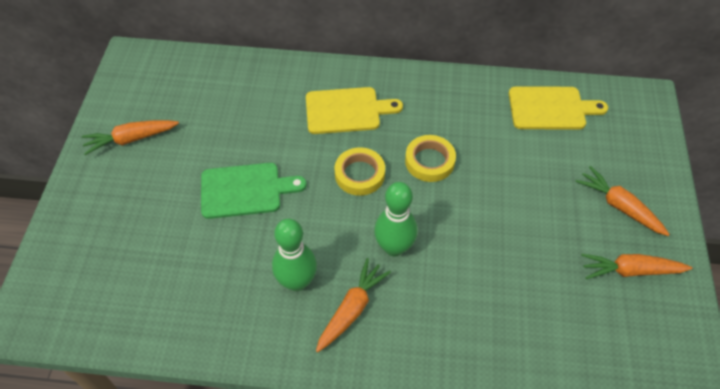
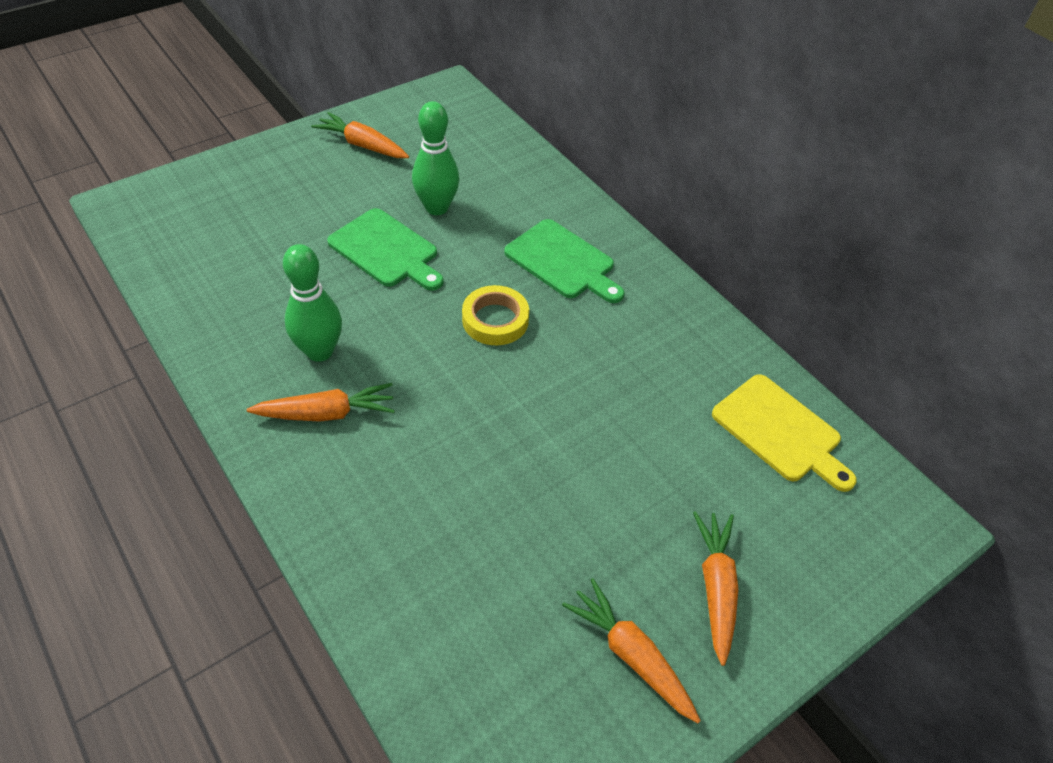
camera: 45 degrees right, 5 degrees down
yellow cutting board [306,87,403,134] -> green cutting board [504,219,624,303]
green bowling pin [374,182,418,257] -> green bowling pin moved to [412,101,460,215]
yellow tape [405,135,456,182] -> none

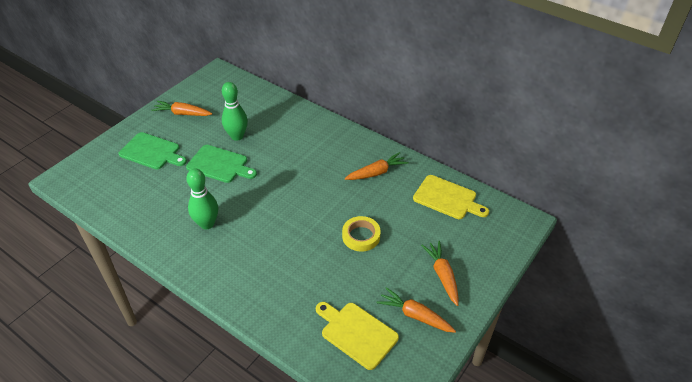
camera: 15 degrees left, 5 degrees down
orange carrot [247,383,395,422] -> orange carrot moved to [345,152,409,180]
yellow tape [462,285,529,345] -> yellow tape moved to [342,216,381,252]
green cutting board [504,219,624,303] -> green cutting board moved to [118,132,187,170]
none -> yellow cutting board [316,302,399,370]

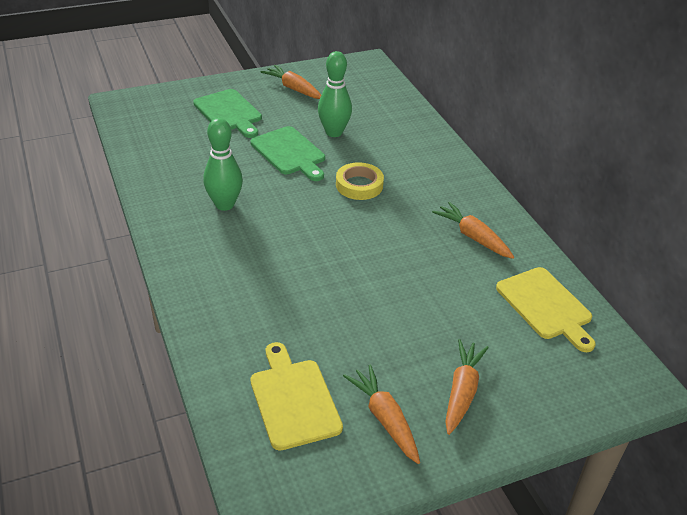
camera: 30 degrees right, 5 degrees down
yellow tape [342,216,381,252] -> yellow tape moved to [336,162,384,200]
orange carrot [345,152,409,180] -> orange carrot turned 135 degrees counterclockwise [432,202,514,259]

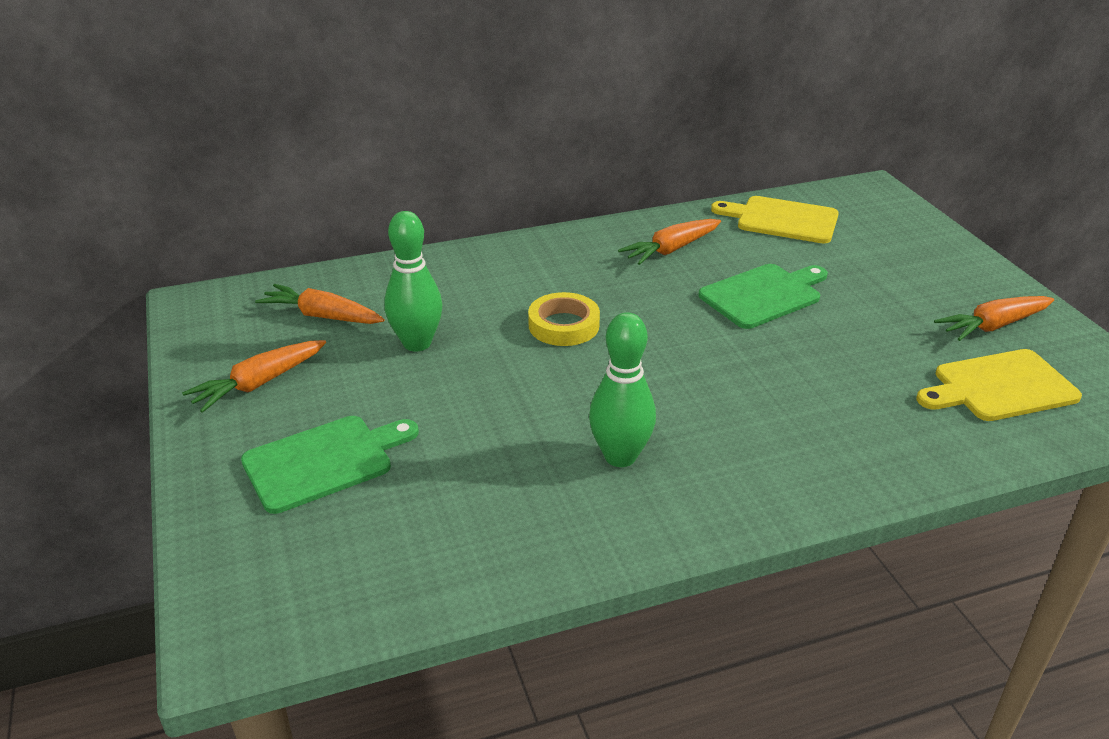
camera: 85 degrees left, 5 degrees down
green cutting board [251,126,325,181] -> green cutting board moved to [698,264,828,329]
orange carrot [445,339,489,435] -> orange carrot moved to [255,284,384,324]
yellow cutting board [496,267,596,352] -> yellow cutting board turned 135 degrees counterclockwise [711,196,839,243]

